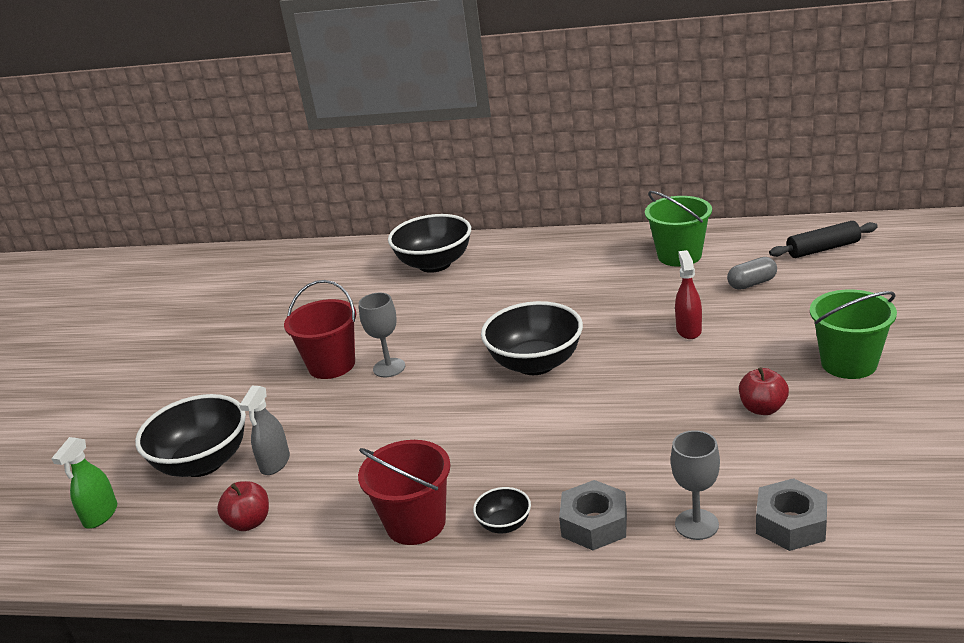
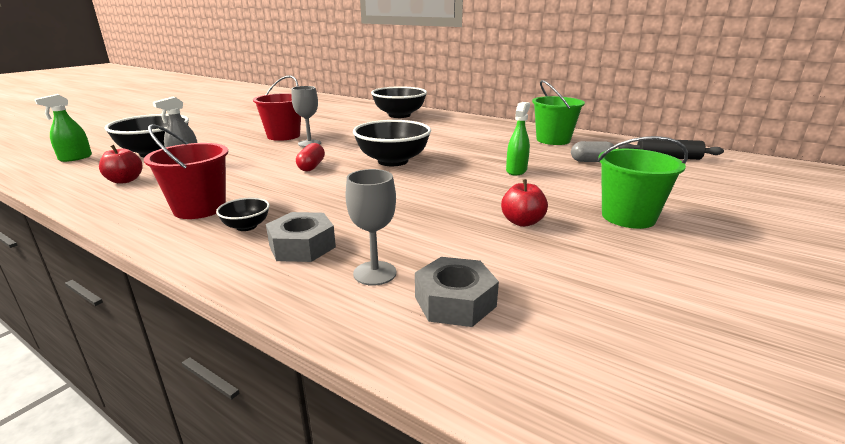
camera: 20 degrees right, 5 degrees down
red spray bottle [675,250,702,339] -> green spray bottle [506,102,530,175]
none -> red capsule [296,143,325,171]

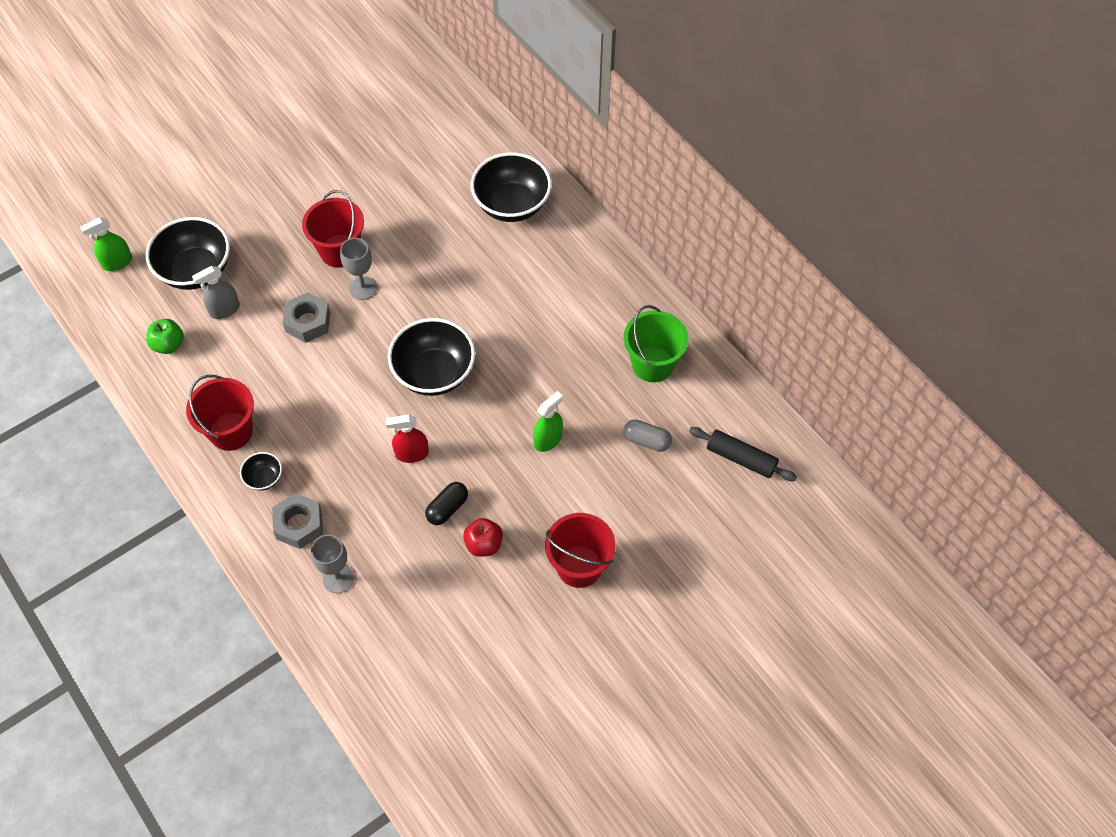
camera: 20 degrees right, 35 degrees up
red apple [99,145,143,183] -> green apple [146,319,184,354]
red capsule [296,143,325,171] -> none
grey nut [415,257,499,327] -> grey nut moved to [282,292,330,343]
green bucket [598,136,688,229] -> red bucket [545,513,616,588]
none -> red spray bottle [386,415,429,463]
none -> black capsule [425,482,468,525]

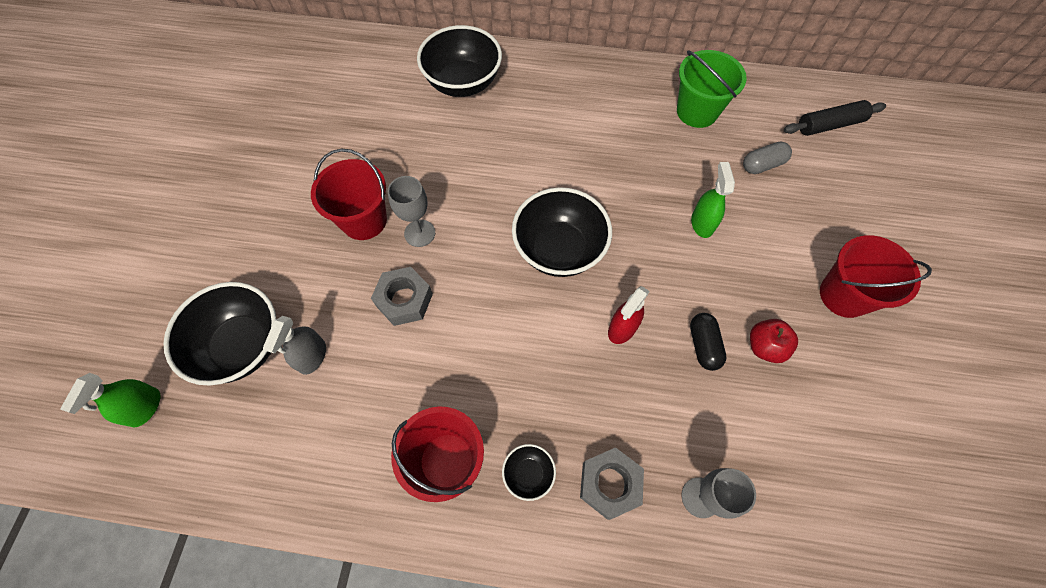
camera: 45 degrees left, 5 degrees up
green apple [146,319,184,354] -> none

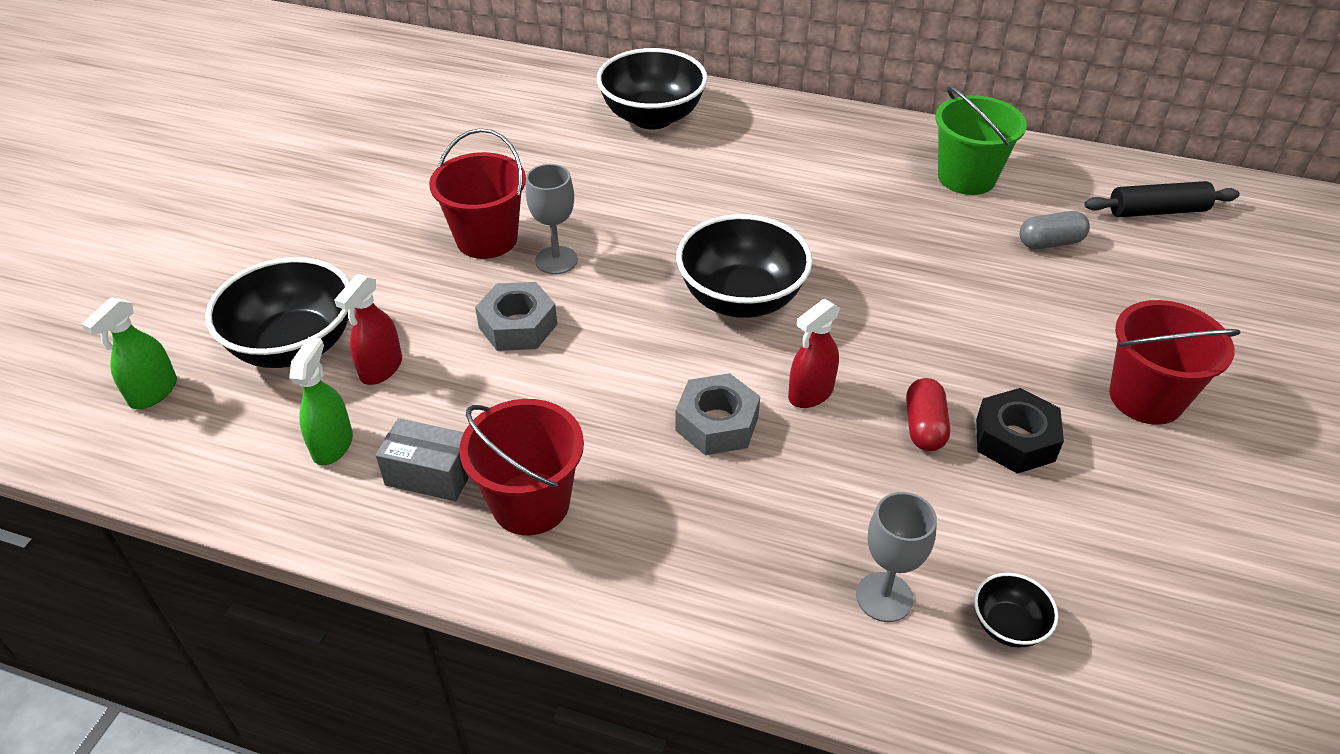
camera: 10 degrees right, 20 degrees down
grey spray bottle [263,316,326,375] -> red spray bottle [334,274,402,385]
black bowl [502,444,556,501] -> black bowl moved to [974,573,1058,647]
grey nut [580,447,644,520] -> grey nut moved to [676,373,760,455]
black capsule [690,313,726,371] -> red capsule [906,378,950,451]
green spray bottle [691,162,735,238] -> green spray bottle moved to [289,337,353,465]
red apple [750,319,798,363] -> black nut [976,388,1064,474]
none -> grey box [375,418,469,501]

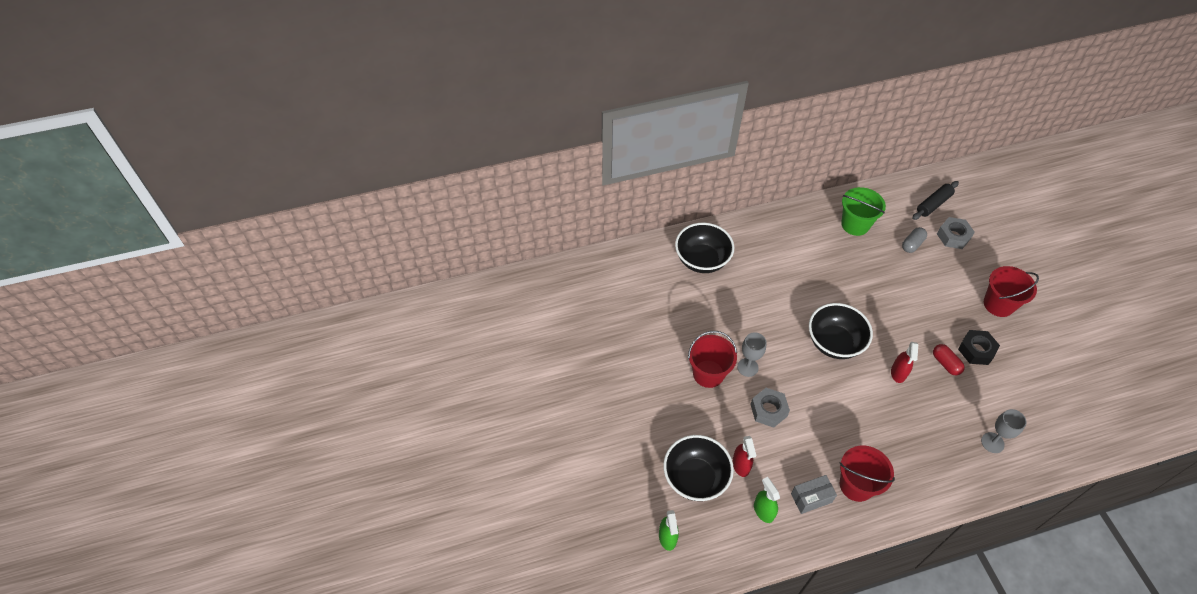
camera: 35 degrees left, 10 degrees up
grey nut [676,373,760,455] -> grey nut moved to [937,217,975,249]
black bowl [974,573,1058,647] -> none

